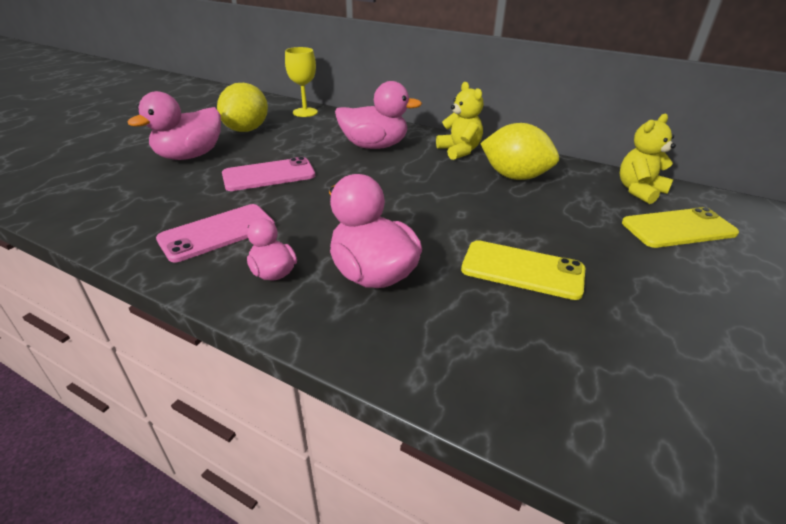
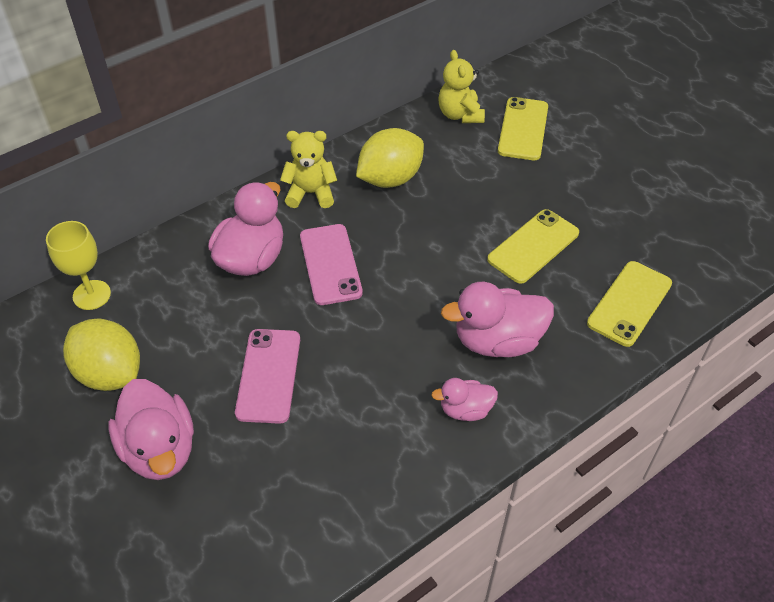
camera: 65 degrees left, 15 degrees up
pink phone [156,204,275,262] -> pink phone moved to [300,224,363,305]
none -> yellow phone [587,261,672,347]

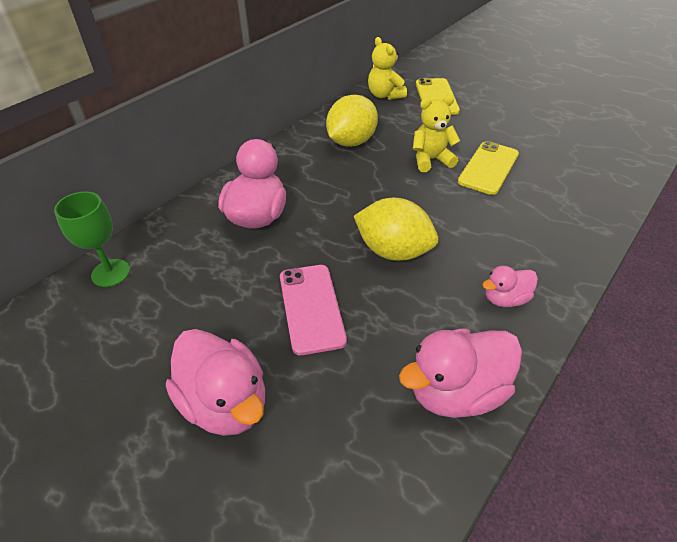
camera: 15 degrees left, 5 degrees down
yellow goblet [46,221,111,310] -> green goblet [54,191,130,287]
yellow lemon [63,318,140,391] -> yellow lemon moved to [354,198,438,261]
yellow teddy bear [280,131,337,208] -> yellow teddy bear moved to [413,95,460,172]
pink phone [300,224,363,305] -> none
pink duck [441,282,554,357] -> pink duck moved to [399,328,522,418]
yellow phone [587,261,672,347] -> none

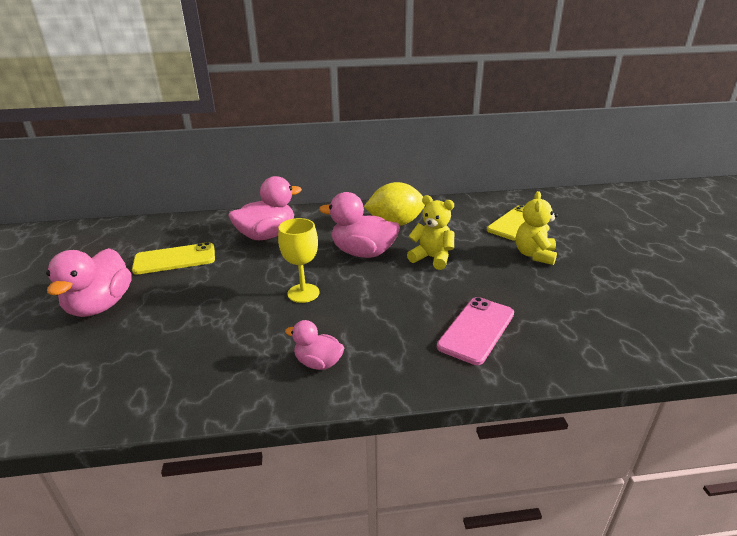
camera: 45 degrees right, 15 degrees down
green goblet [54,191,130,287] -> none
pink phone [280,265,347,355] -> pink phone moved to [437,297,514,365]
yellow lemon [354,198,438,261] -> yellow goblet [278,218,320,303]
yellow teddy bear [368,37,407,100] -> yellow teddy bear moved to [516,191,558,265]
pink duck [399,328,522,418] -> pink duck moved to [319,192,400,258]
yellow phone [458,141,519,195] -> yellow phone moved to [132,242,215,275]

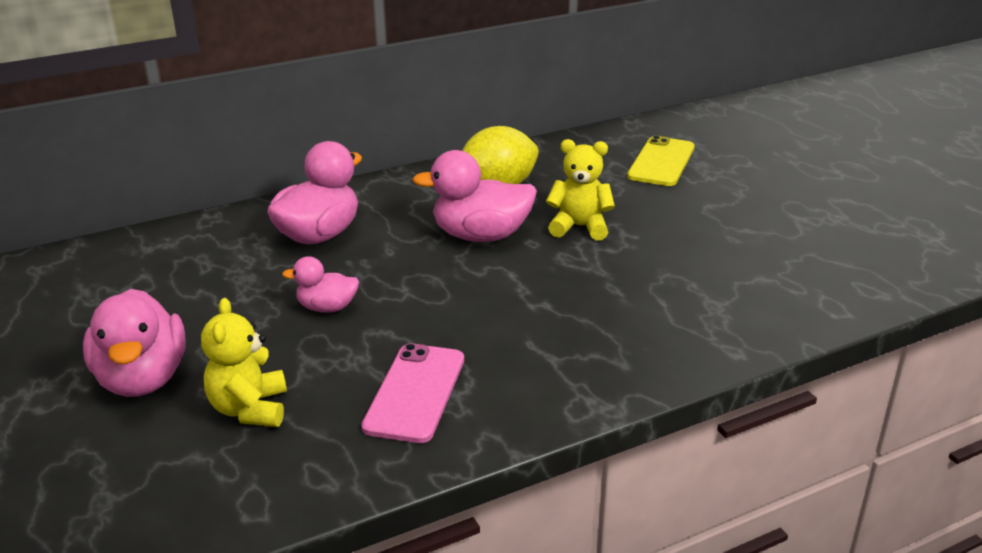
camera: 20 degrees left, 0 degrees up
yellow phone [132,242,215,275] -> none
yellow goblet [278,218,320,303] -> none
pink duck [285,320,344,370] -> pink duck moved to [282,256,359,313]
pink phone [437,297,514,365] -> pink phone moved to [361,343,464,443]
yellow teddy bear [516,191,558,265] -> yellow teddy bear moved to [201,298,287,427]

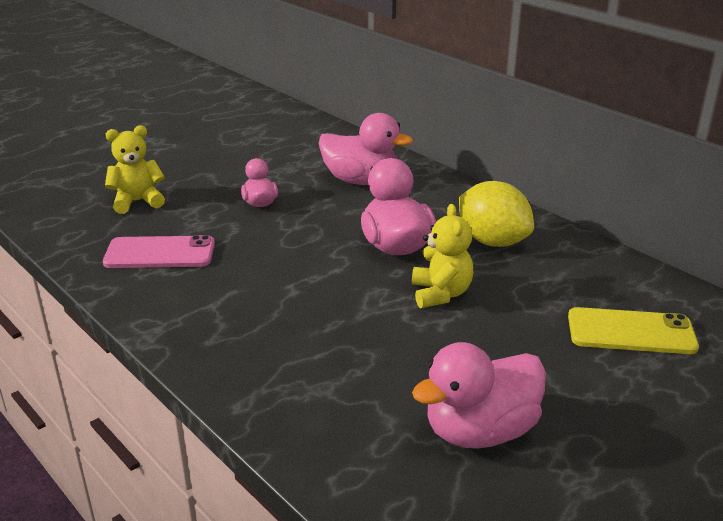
camera: 75 degrees right, 0 degrees up
pink duck [83,289,186,397] -> pink duck moved to [412,342,546,449]

